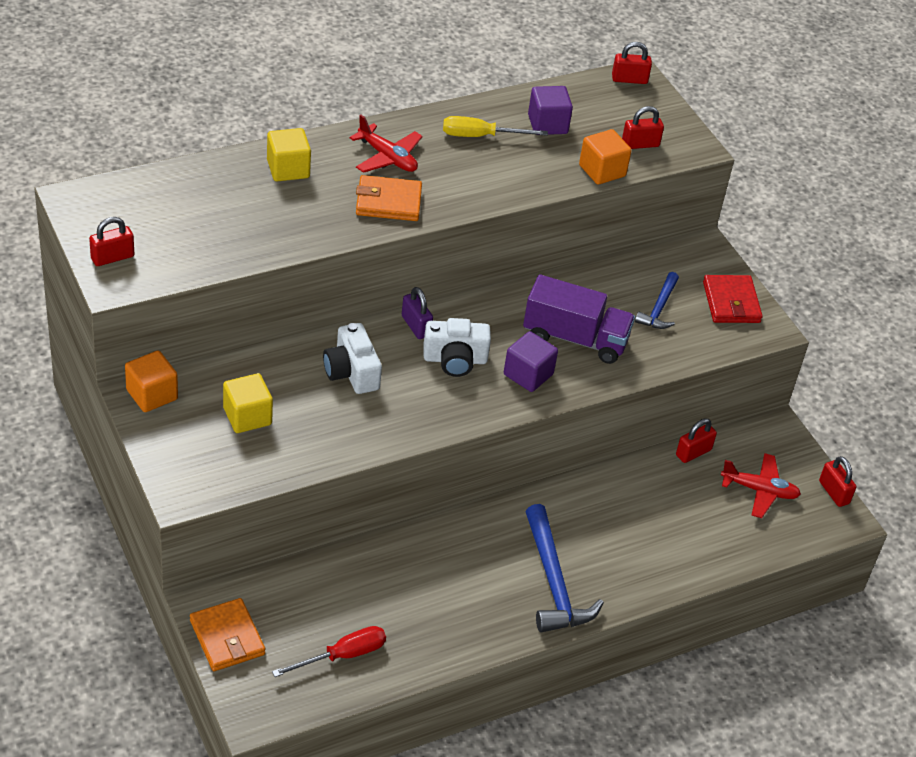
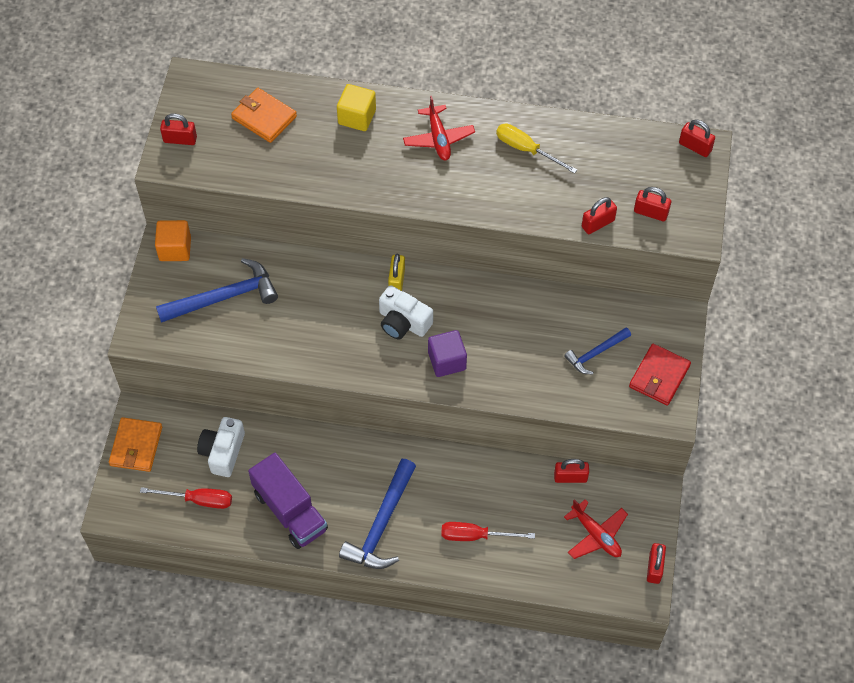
camera: 40 degrees right, 15 degrees up
yellow cube [223,373,273,433] -> blue hammer [156,258,278,323]
white camera [323,323,382,394] -> white camera moved to [197,417,245,477]
orange wallet [356,175,422,221] -> orange wallet moved to [231,88,297,143]
purple padlock [402,287,433,339] -> yellow padlock [388,254,405,291]
purple truck [523,274,635,364] -> purple truck moved to [248,453,328,549]
purple cube [528,86,573,135] -> none
orange cube [579,129,632,185] -> red padlock [582,197,617,234]
none -> red screwdriver [441,522,535,541]

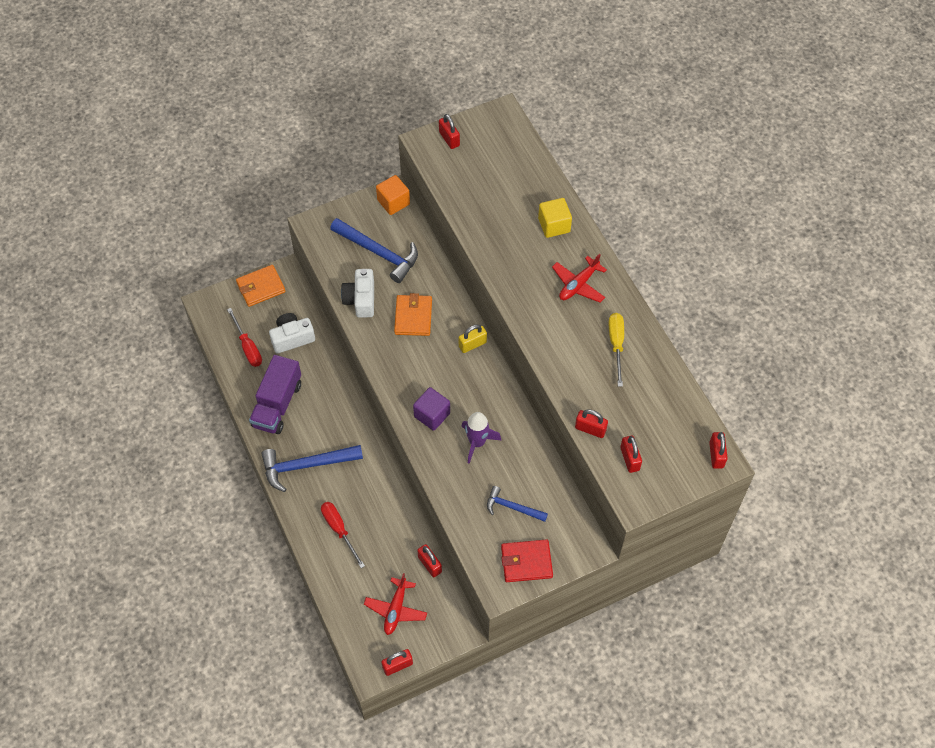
camera: 55 degrees right, 0 degrees up
orange wallet [231,88,297,143] -> orange wallet moved to [394,293,432,336]
white camera [379,285,433,339] -> white camera moved to [341,269,374,318]
none -> purple rocket [461,412,501,464]

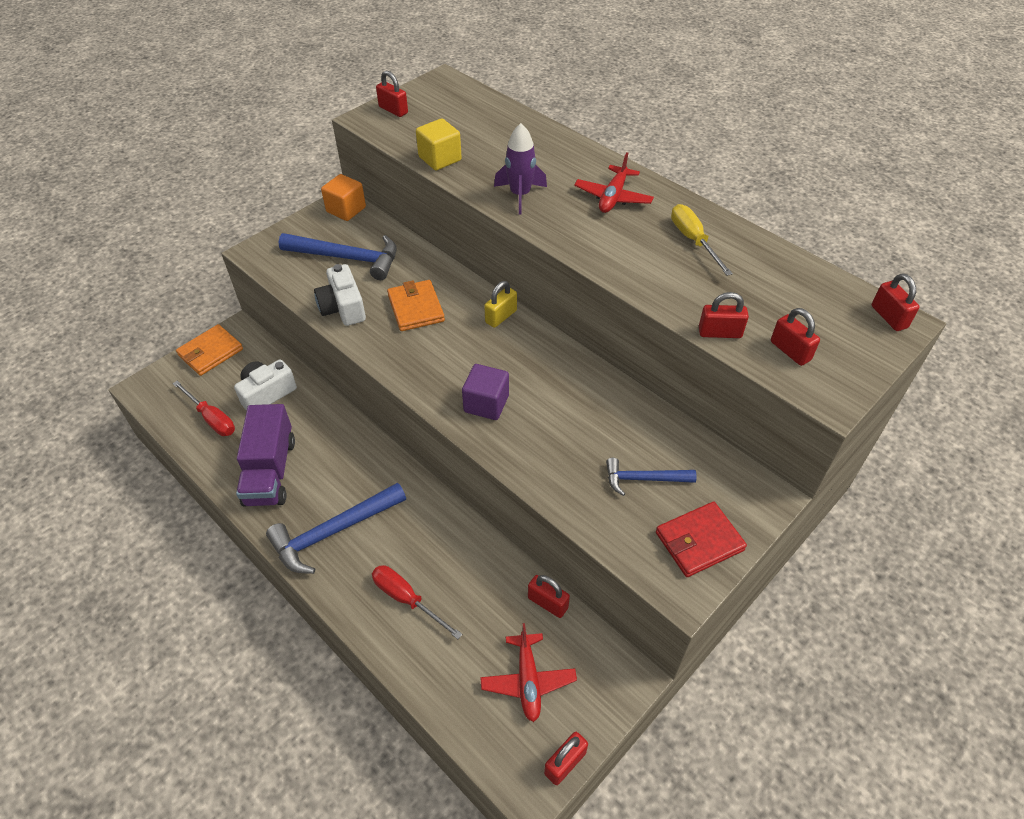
camera: 20 degrees left, 10 degrees down
purple rocket [461,412,501,464] -> purple rocket moved to [494,123,547,214]
yellow cube [538,198,572,238] -> yellow cube moved to [416,118,462,170]

